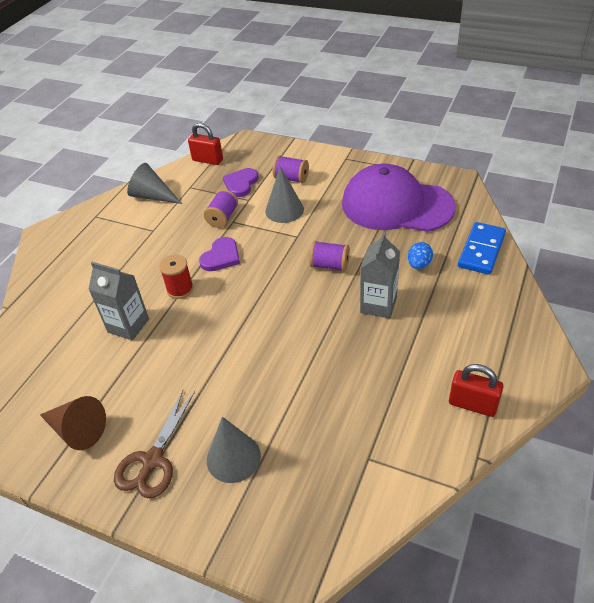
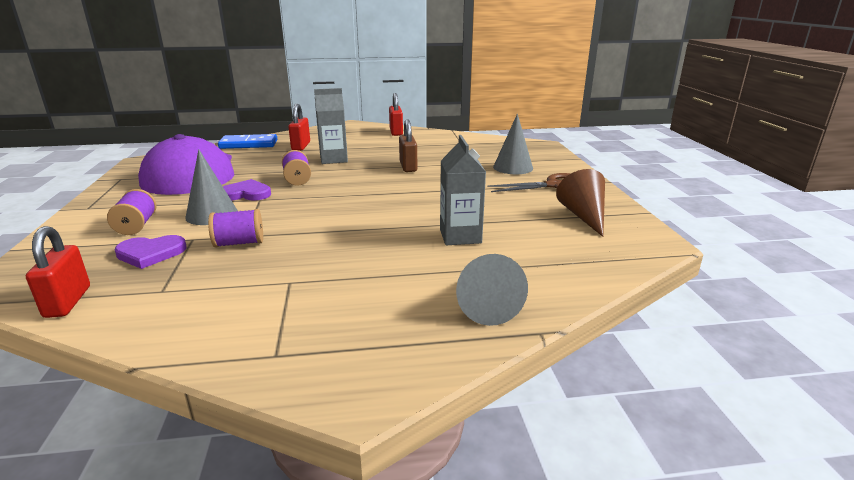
camera: 125 degrees left, 20 degrees down
grey cone [127,163,182,204] -> grey cone moved to [456,254,528,326]
red spool [159,255,194,299] -> none
purple heart [199,237,240,271] -> purple heart moved to [223,179,271,201]
blue egg [408,242,433,270] -> none
none -> red padlock [288,104,310,151]
none -> brown padlock [399,120,417,172]

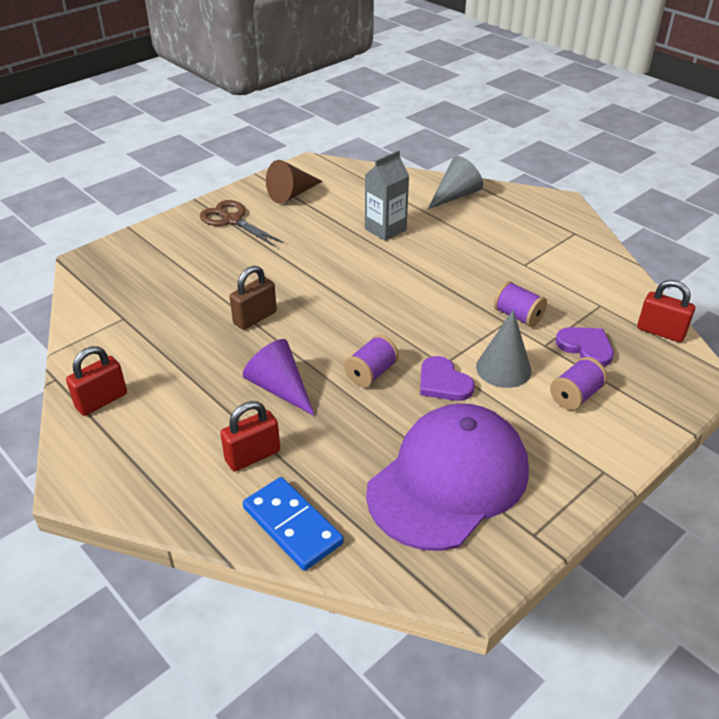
camera: 125 degrees left, 15 degrees up
red padlock [26,226,90,318] -> red padlock turned 75 degrees clockwise [637,280,695,342]
grey carton [314,88,348,164] -> purple cone [243,339,315,416]
grey cone [493,114,533,174] -> none

